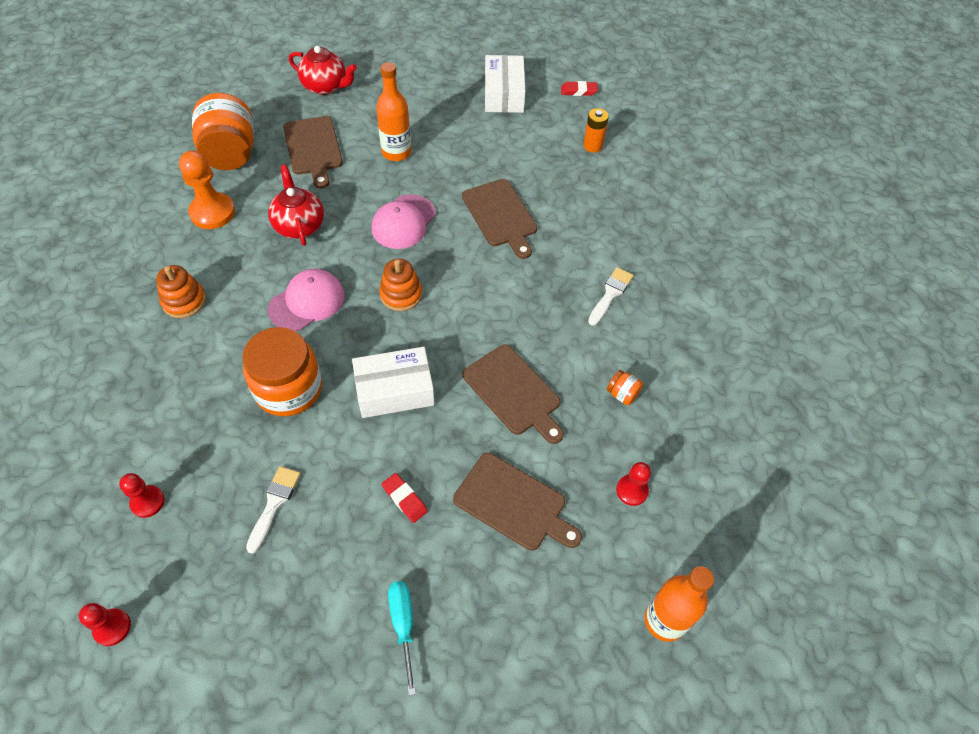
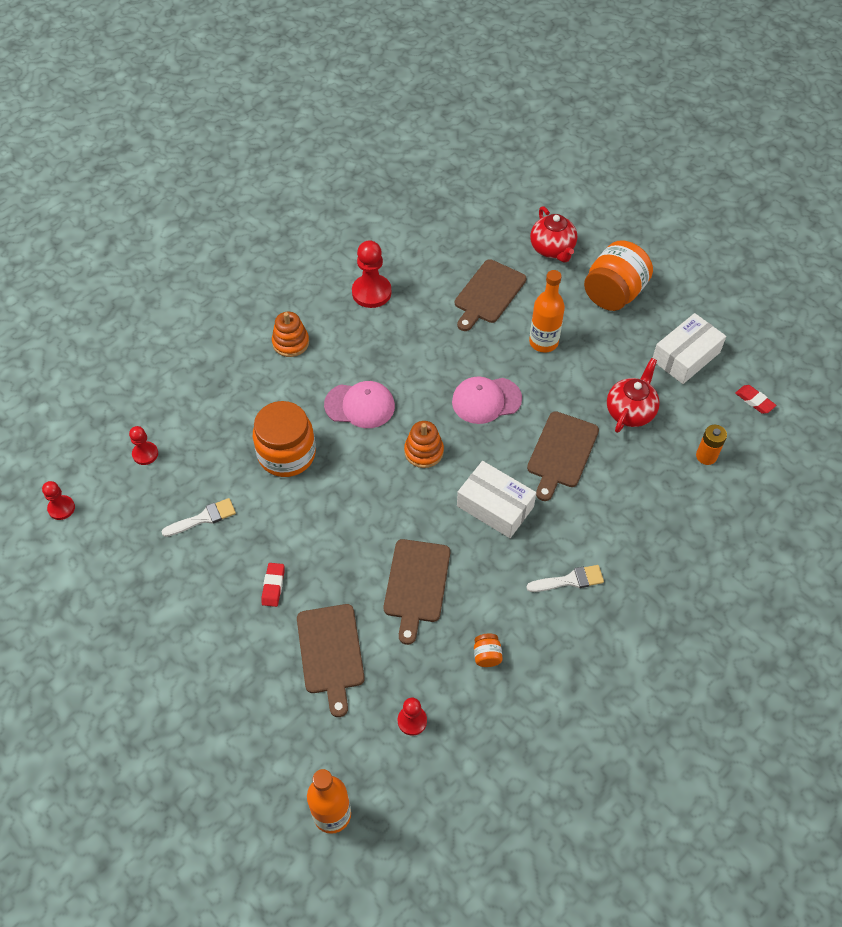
camera: 50 degrees right, 0 degrees up
orange pawn [179,150,235,229] -> red pawn [352,240,391,308]
orange jar [192,93,254,170] -> orange jar moved to [584,240,653,311]
red teapot [268,165,324,246] -> red teapot moved to [607,358,660,433]
white box [352,347,435,418] -> white box moved to [457,461,536,538]
turquoise screwdriver [388,581,416,696] -> none

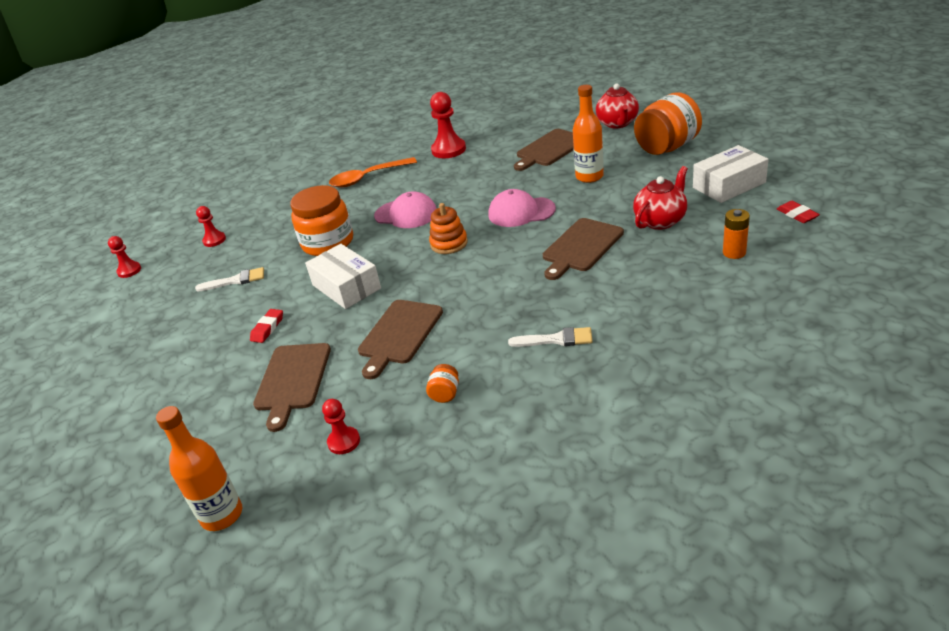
camera: 20 degrees right, 20 degrees down
orange stacking toy [272,312,309,357] -> orange spoon [329,157,417,187]
white box [457,461,536,538] -> white box moved to [305,244,381,309]

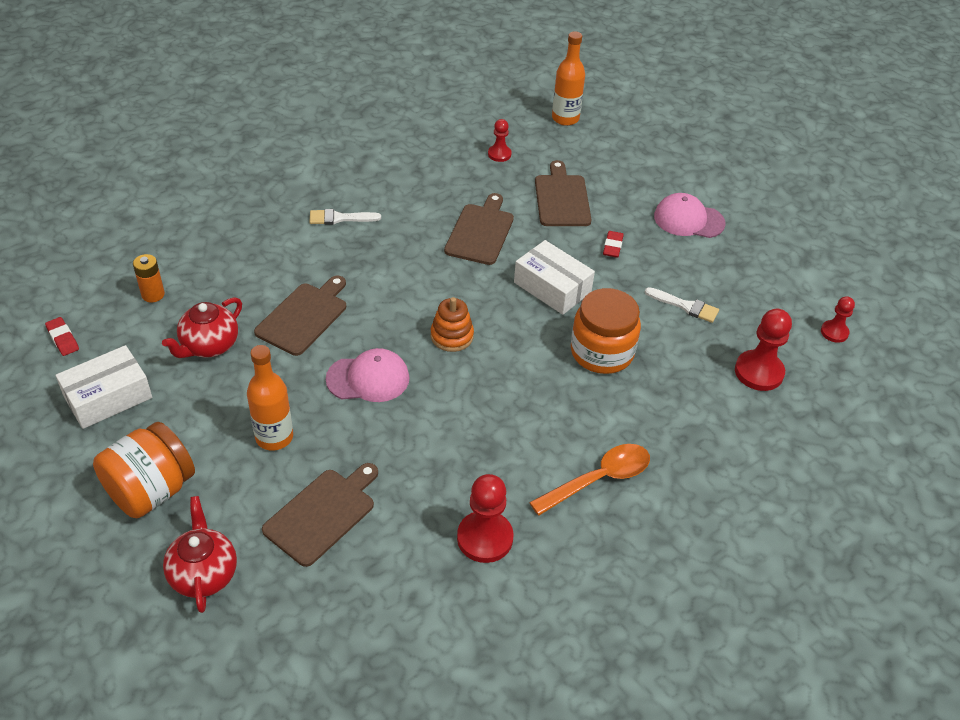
camera: 165 degrees right, 10 degrees up
white brush [195,267,264,291] -> white brush turned 135 degrees counterclockwise [645,287,719,323]
red pawn [196,206,226,247] -> red pawn [735,309,792,391], size x1.71
pink cap [374,191,437,228] -> pink cap moved to [654,193,726,238]
orange jar [426,364,459,403] -> none

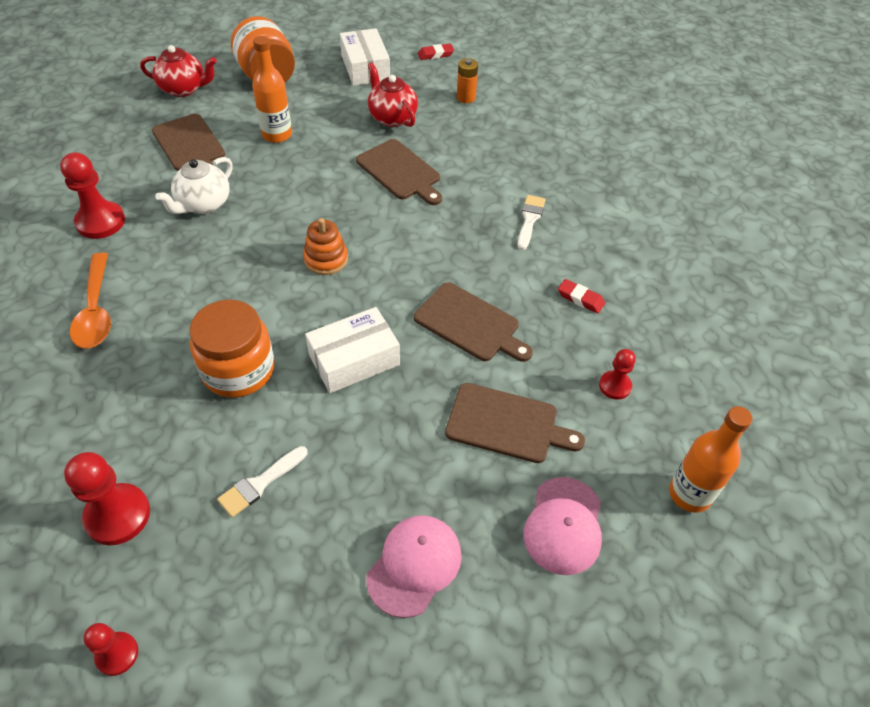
camera: 110 degrees right, 5 degrees up
pink cap [326,348,409,402] -> pink cap moved to [523,477,602,575]
red eraser [603,231,624,258] -> red eraser moved to [558,279,605,313]
none -> white teapot [155,157,233,214]

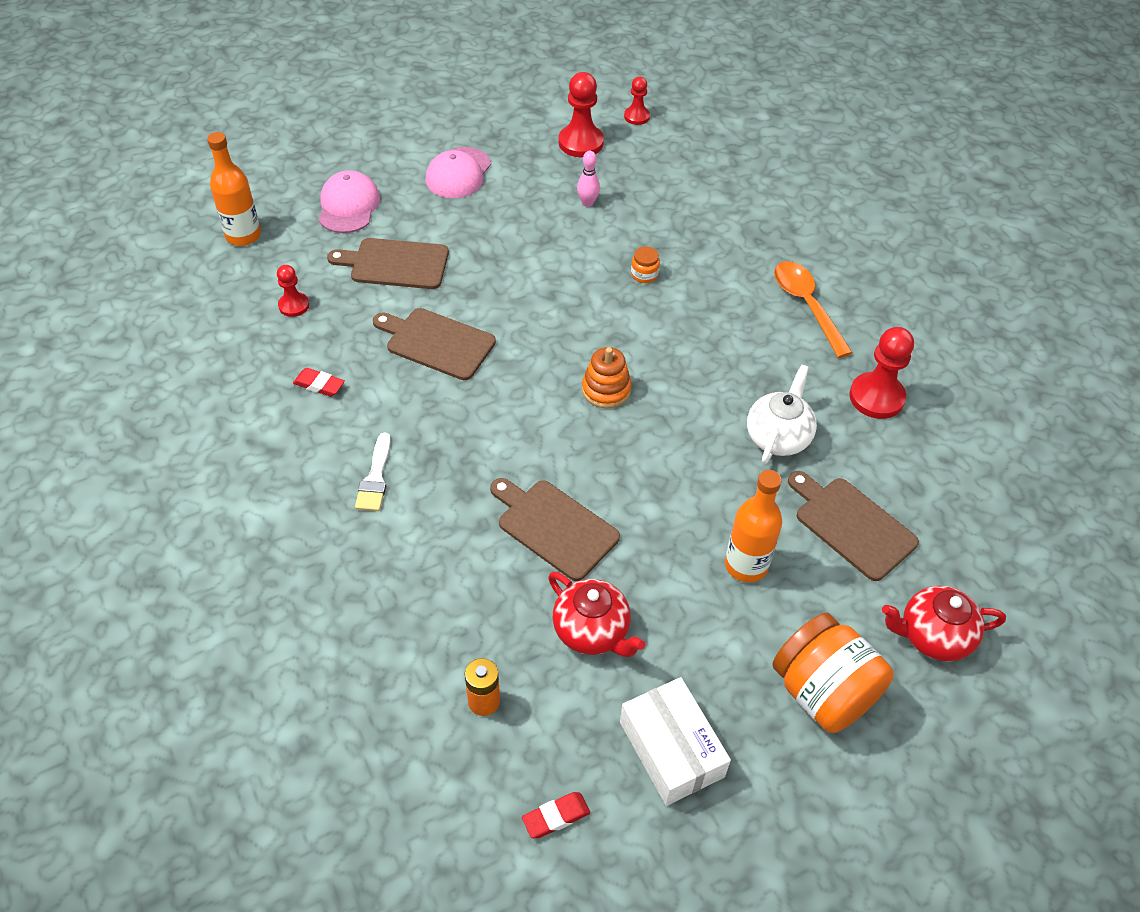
camera: 170 degrees right, 0 degrees up
red pawn [64,452,150,545] -> red pawn moved to [559,72,604,157]
orange jar [190,300,275,397] -> orange jar [631,247,660,283], size x0.41
white brush [217,446,308,517] -> pink bowling pin [577,151,600,207]
white box [305,307,400,393] -> none

